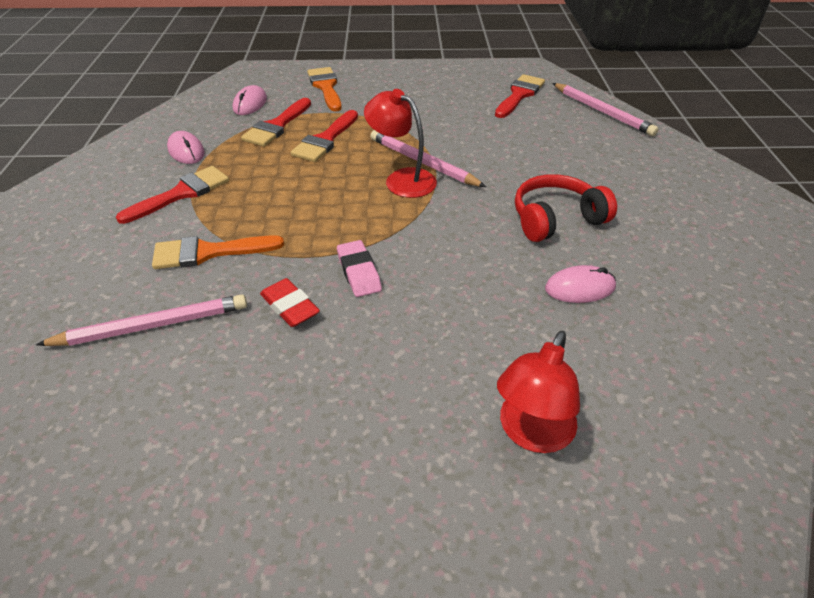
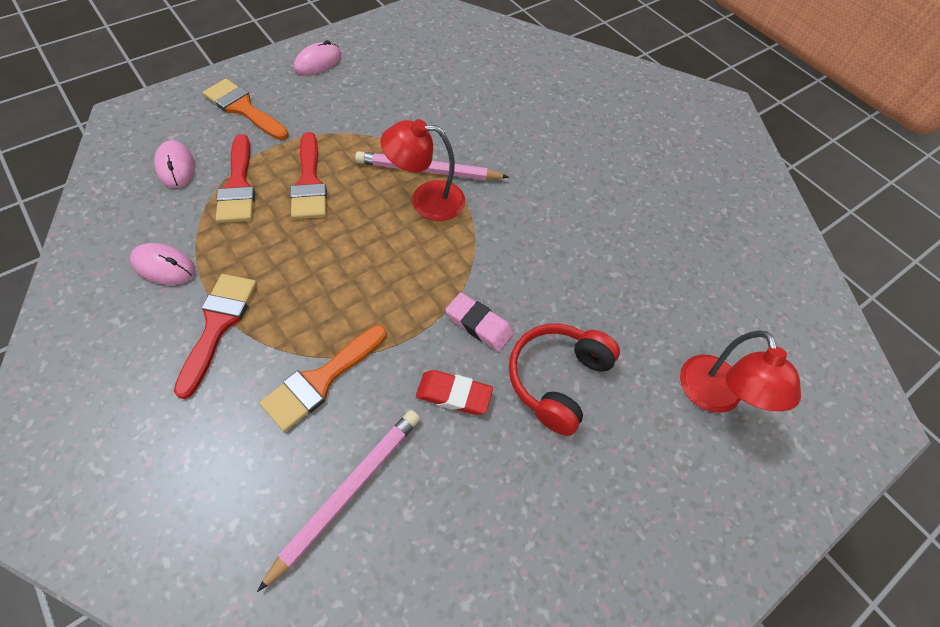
camera: 40 degrees left, 15 degrees up
red brush [495,74,545,118] -> none
red headphones [515,174,617,242] -> red headphones moved to [509,324,620,436]
pink mouse [545,265,616,303] -> pink mouse moved to [294,40,341,75]
pink pencil [552,83,658,136] -> none

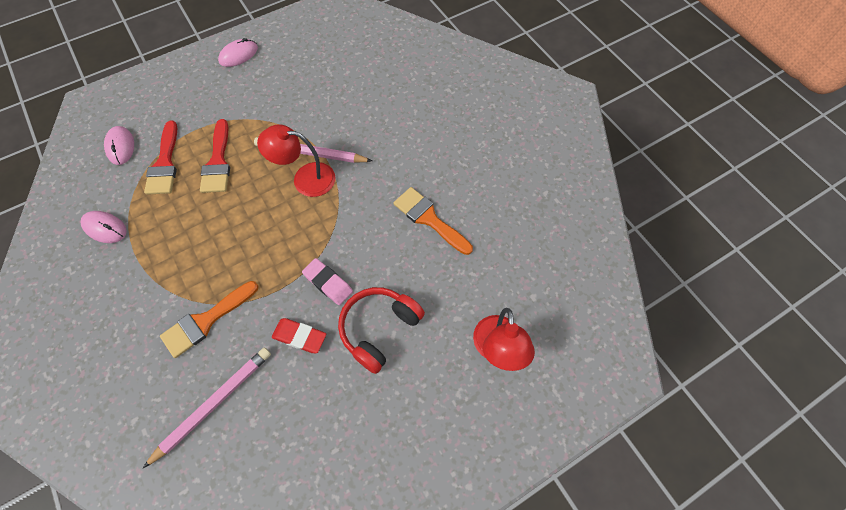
camera: 10 degrees right, 5 degrees up
red brush [174,274,257,399] -> none
orange brush [203,79,289,140] -> orange brush moved to [393,187,473,255]

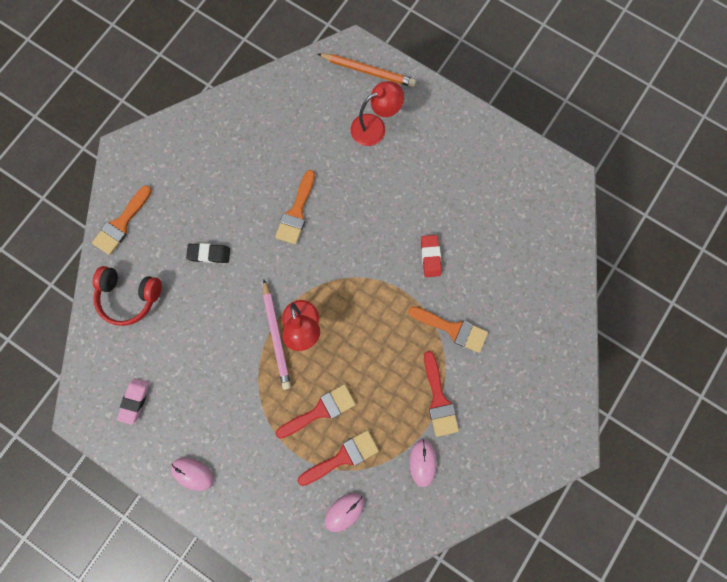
camera: 115 degrees left, 15 degrees up
pink pencil [143,348,271,468] -> none
pink eraser [302,258,353,305] -> pink eraser moved to [117,378,150,425]
red headphones [338,287,425,374] -> red headphones moved to [93,266,162,326]
none -> orange brush [92,185,152,255]
none -> black eraser [186,243,230,263]
none -> orange pencil [318,53,416,87]
none -> red brush [424,351,459,437]

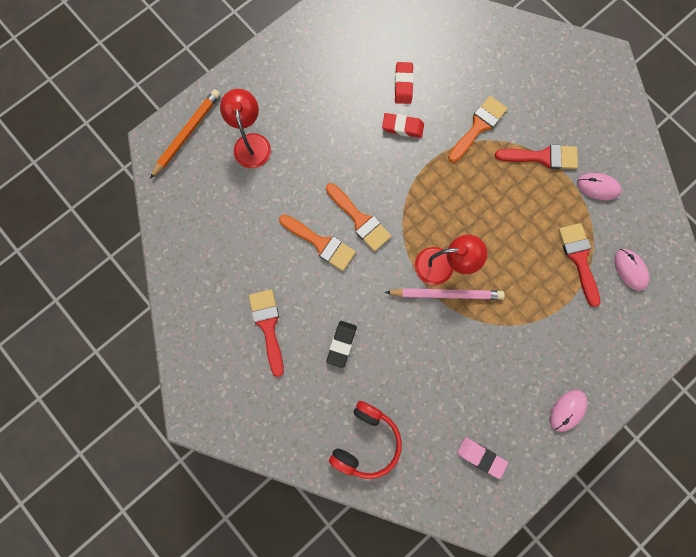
camera: 75 degrees left, 0 degrees up
orange brush [92,185,152,255] -> orange brush moved to [326,183,392,252]
red brush [276,384,356,439] -> red brush moved to [249,289,284,377]
none -> red eraser [395,62,414,104]

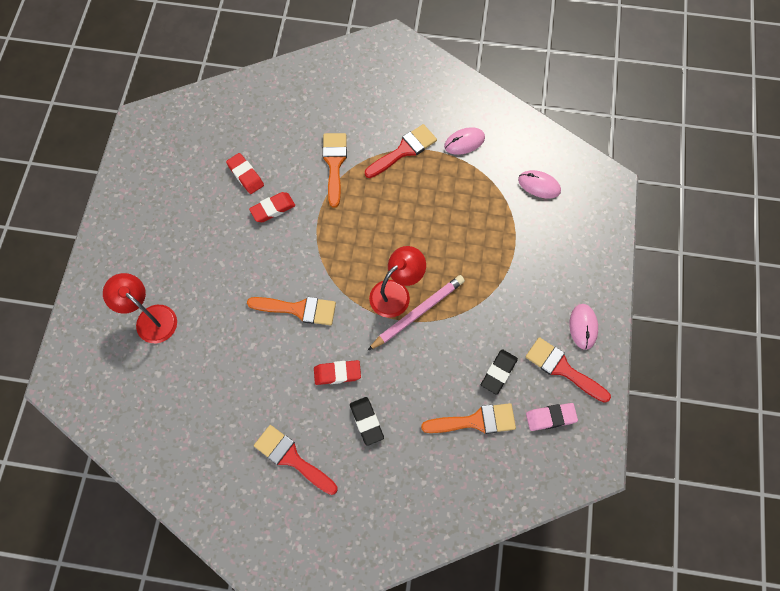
camera: 40 degrees left, 10 degrees down
orange pencil [150,89,220,179] -> none
orange brush [279,214,356,271] -> orange brush moved to [421,403,516,434]
red headphones [329,401,402,479] -> none
red brush [558,223,600,307] -> red brush moved to [525,337,611,403]
none -> red eraser [314,360,361,385]
none -> black eraser [481,349,518,395]

